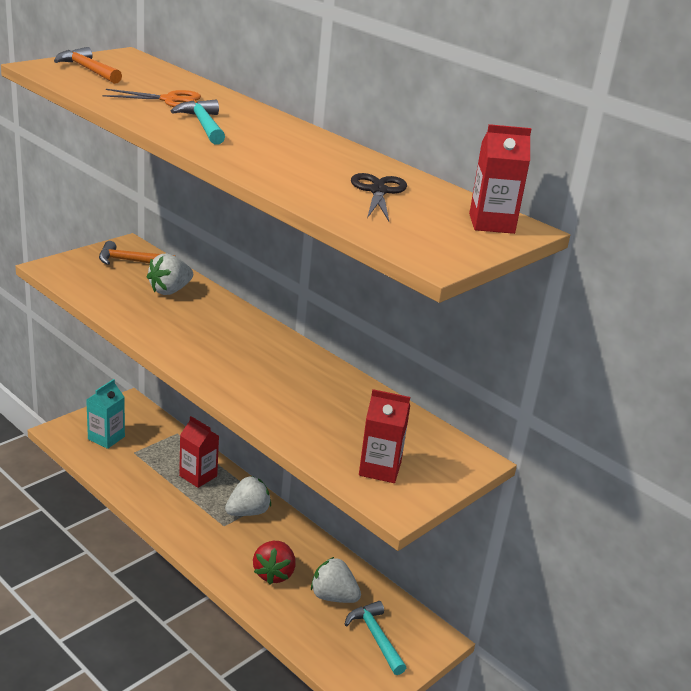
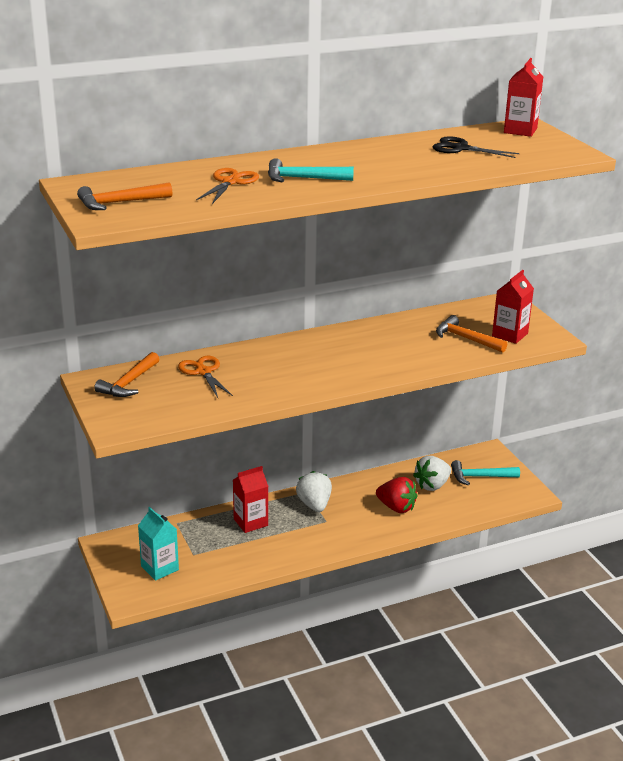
camera: 65 degrees left, 0 degrees up
white strawberry [147,254,193,295] -> orange scissors [178,356,233,398]
none -> orange hammer [436,315,507,353]

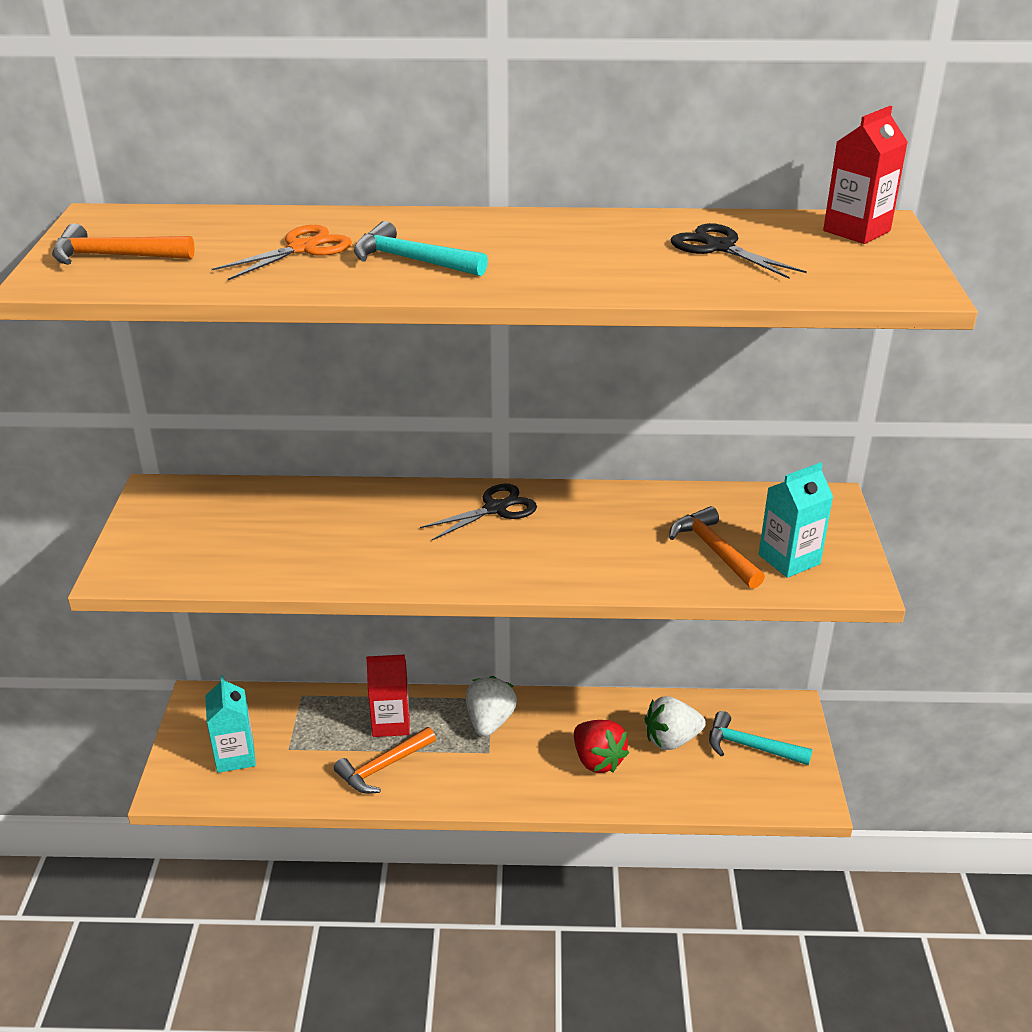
camera: 25 degrees right, 5 degrees up
orange hammer [94,352,159,397] -> orange hammer moved to [334,727,436,794]
orange scissors [178,356,233,398] -> none
red carton [492,270,534,344] -> turquoise carton [759,462,833,578]
none -> black scissors [420,483,537,540]

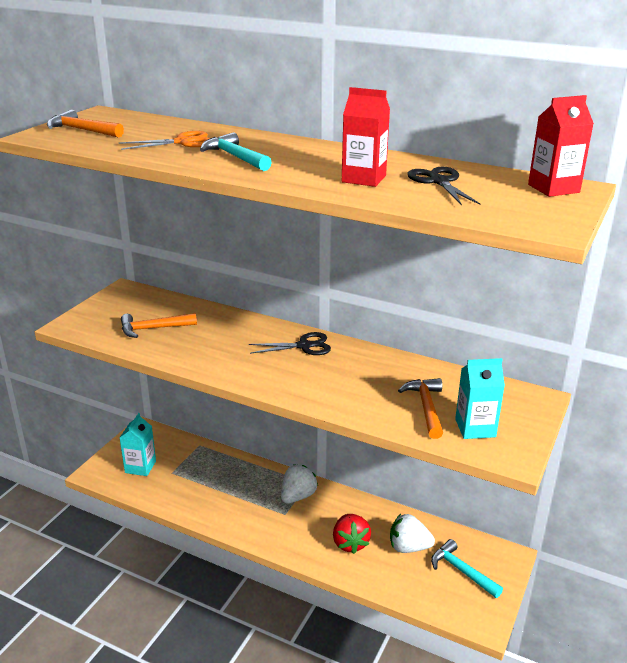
camera: 25 degrees right, 5 degrees down
orange hammer [334,727,436,794] -> orange hammer moved to [121,313,197,338]
red carton [366,654,410,737] -> red carton moved to [342,87,390,187]

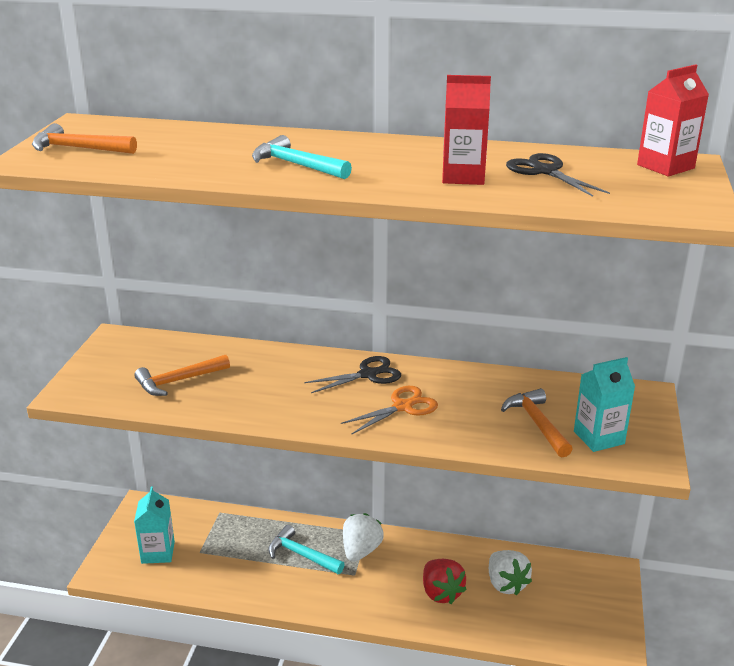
camera: 15 degrees left, 0 degrees up
orange scissors [119,131,210,150] -> orange scissors moved to [341,386,438,434]
white strawberry [390,514,435,553] -> white strawberry turned 105 degrees counterclockwise [489,550,532,596]
turquoise hammer [431,539,503,598] -> turquoise hammer moved to [268,525,345,574]

